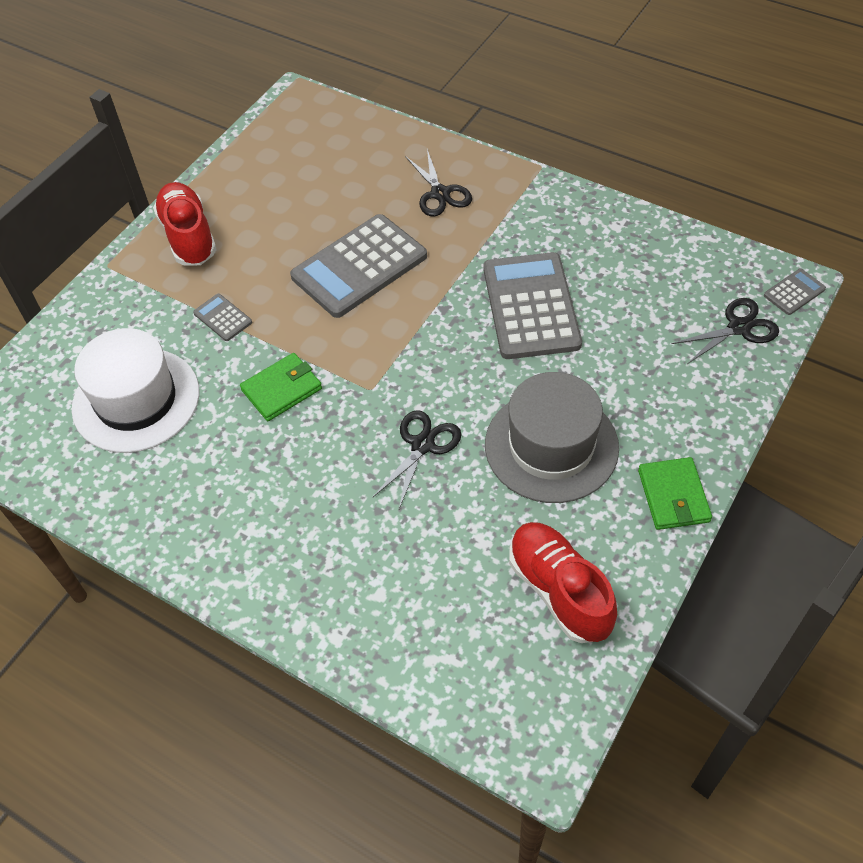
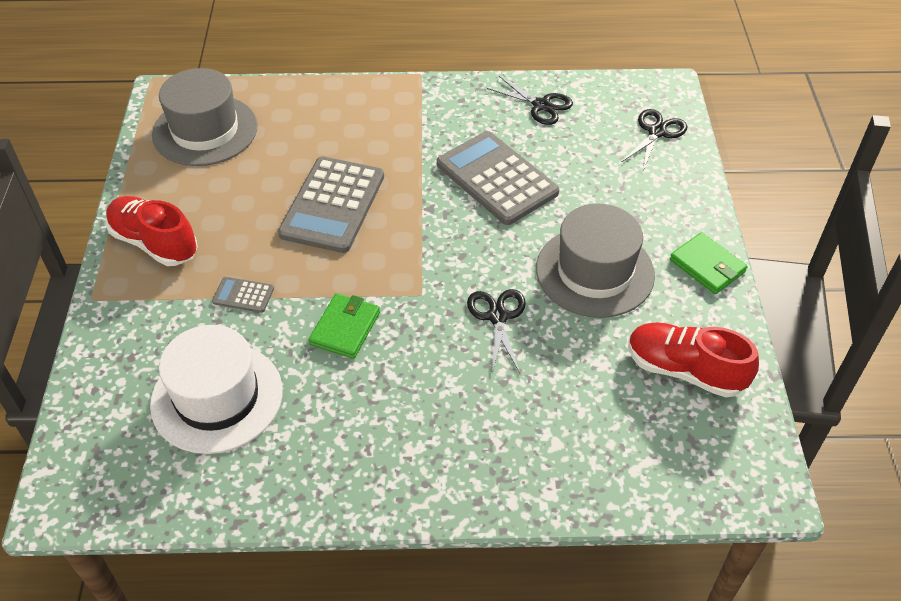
camera: 35 degrees left, 5 degrees down
black scissors [405,149,472,217] -> black scissors moved to [487,76,573,125]
grey calculator [764,269,826,315] -> none
none -> grey hat [152,68,258,166]

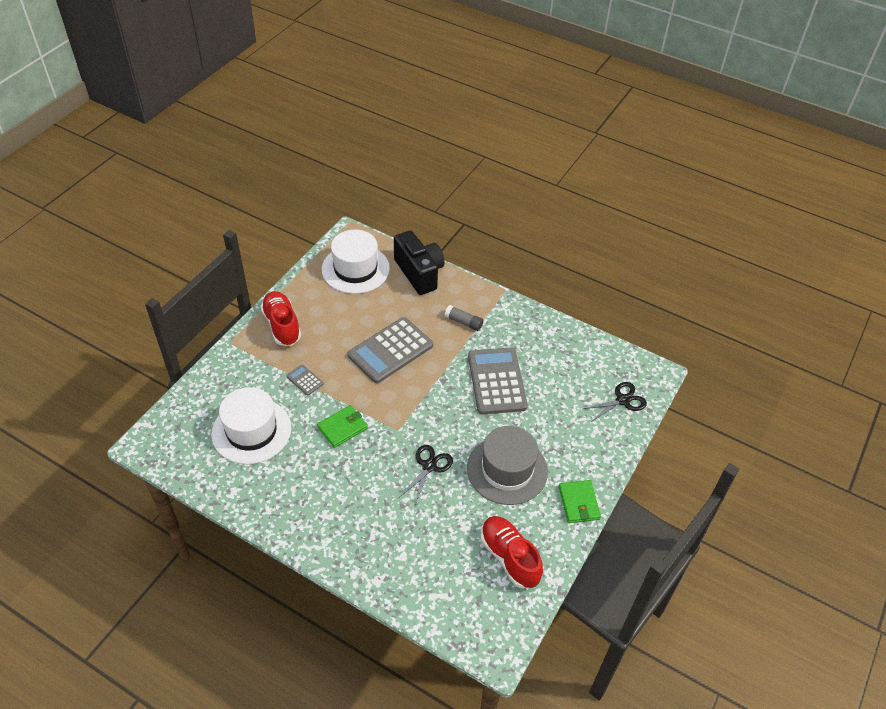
camera: 30 degrees right, 0 degrees up
grey hat [152,68,258,166] -> white hat [322,229,390,294]
black scissors [487,76,573,125] -> none
none -> black camera [394,231,445,295]
none -> grey glue stick [444,305,483,331]

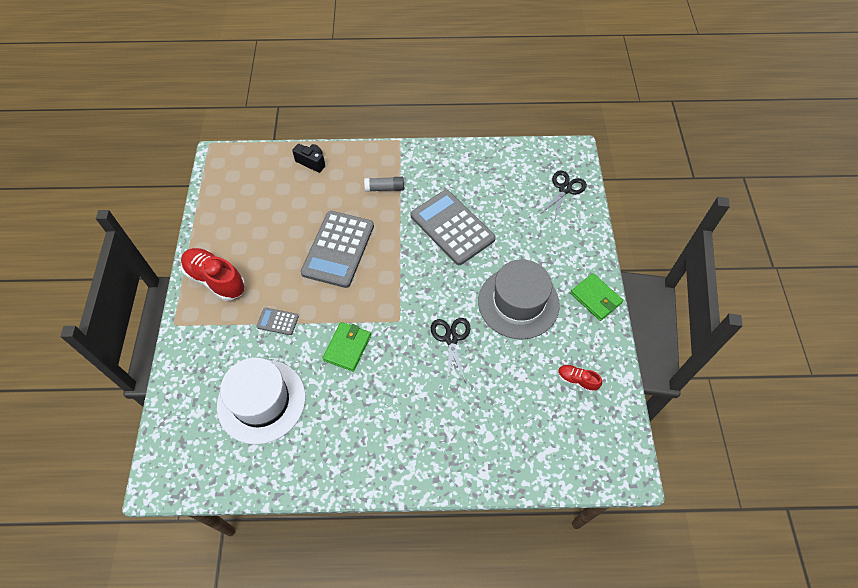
camera: 30 degrees left, 10 degrees up
white hat [322,229,390,294] -> none
black camera [394,231,445,295] -> black camera [292,144,325,173], size x0.50
red shoe [481,516,543,589] -> red shoe [558,365,602,392], size x0.51

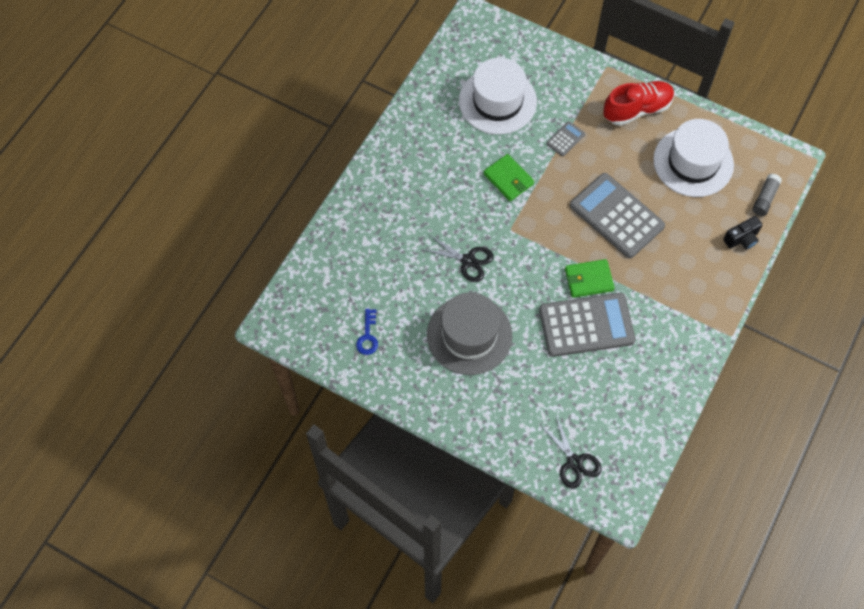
camera: 120 degrees right, 5 degrees up
grey glue stick [364,177,404,192] -> grey glue stick moved to [753,174,782,216]
red shoe [558,365,602,392] -> blue key [356,309,378,355]
green wallet [570,273,623,321] -> green wallet moved to [565,259,615,298]
none -> white hat [653,119,734,197]

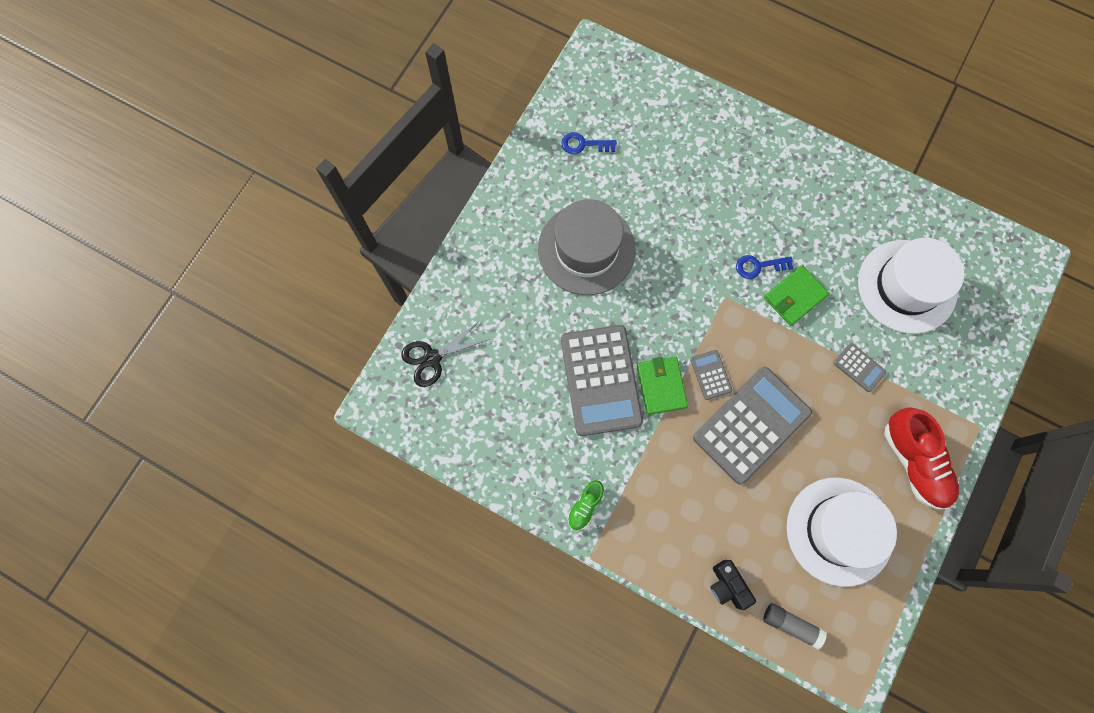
camera: 90 degrees right, 10 degrees up
black scissors [421,234,494,282] -> none
none -> green shoe [568,480,604,530]
none -> grey calculator [690,350,732,400]
none -> blue key [736,255,793,279]

